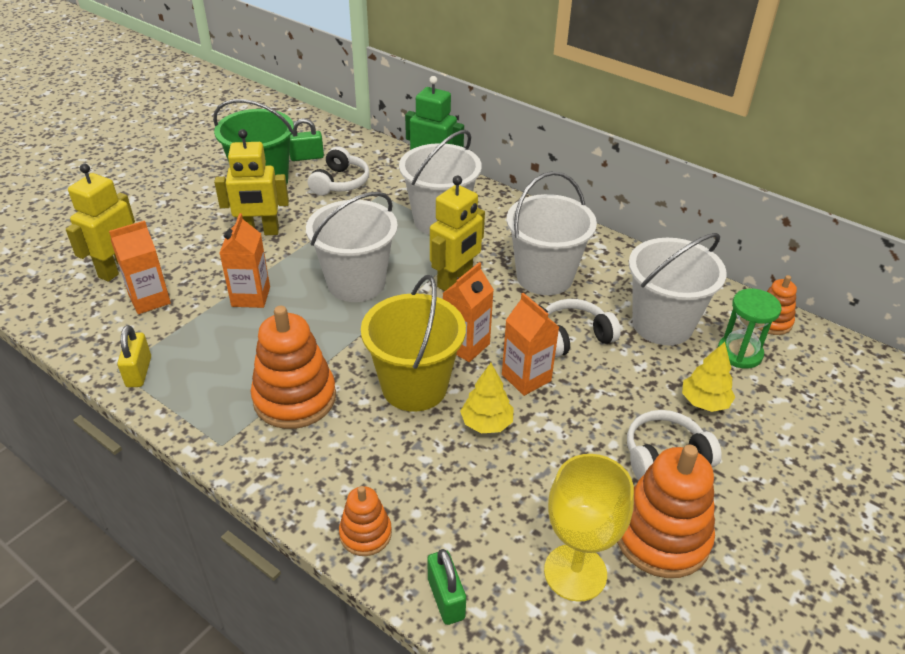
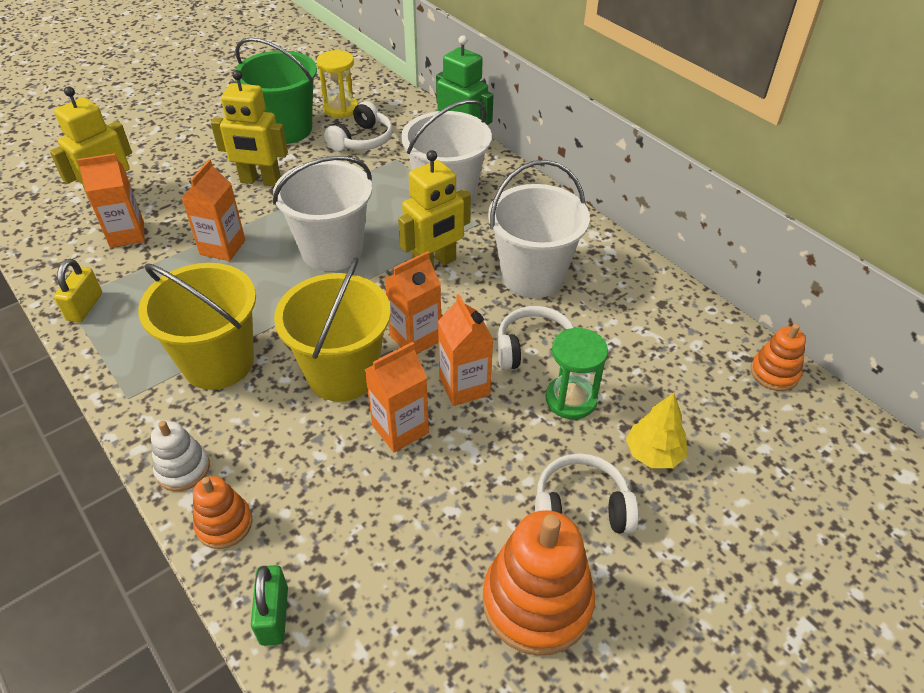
camera: 15 degrees right, 5 degrees up
orange stacking toy [251,306,336,429] -> yellow bucket [138,263,256,390]
green padlock [289,118,324,161] -> yellow hourglass [316,50,358,118]
yellow tree [460,363,514,433] -> orange carton [365,342,429,452]
yellow goblet [544,454,634,602] -> none
white bucket [629,233,727,345] -> none
green hourglass [718,289,781,368] -> green hourglass moved to [545,328,608,419]
none -> white stacking toy [151,421,210,491]

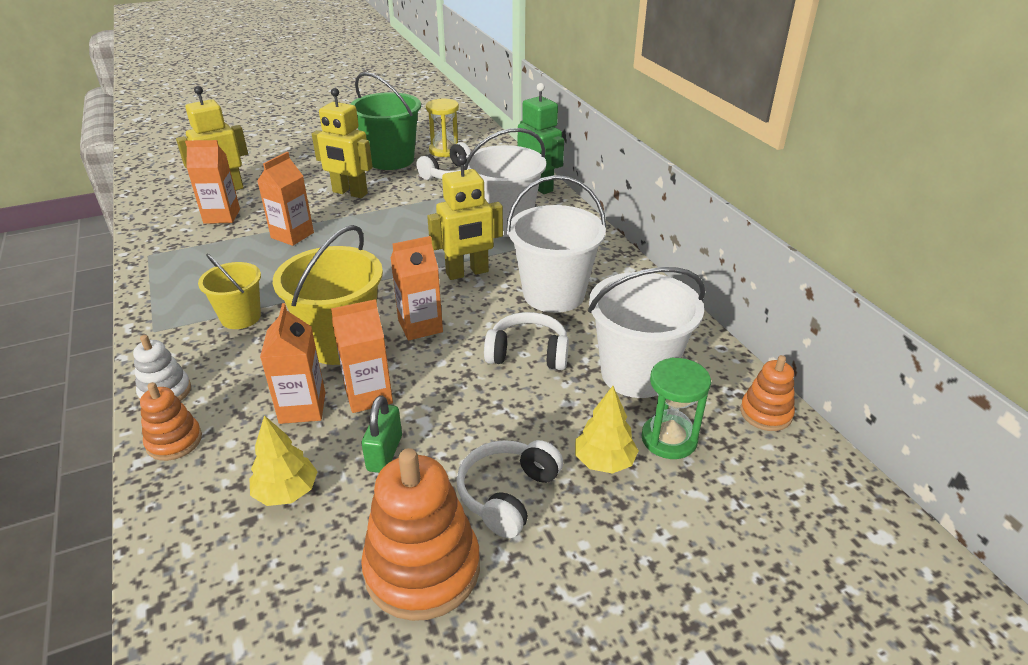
camera: 15 degrees right, 10 degrees down
yellow padlock [54,259,102,323] -> none
yellow bucket [138,263,256,390] -> yellow bucket [198,254,261,329], size x0.60
green padlock [251,565,288,646] -> green padlock moved to [361,395,402,473]
white bucket [273,156,372,271] -> white bucket moved to [588,267,705,398]
orange carton [438,294,494,406] -> orange carton moved to [260,303,325,424]
white headphones [535,453,639,534] -> white headphones turned 75 degrees counterclockwise [456,440,563,538]
green hourglass [545,328,608,419] -> green hourglass moved to [641,358,711,459]
none -> yellow tree [249,415,318,506]

